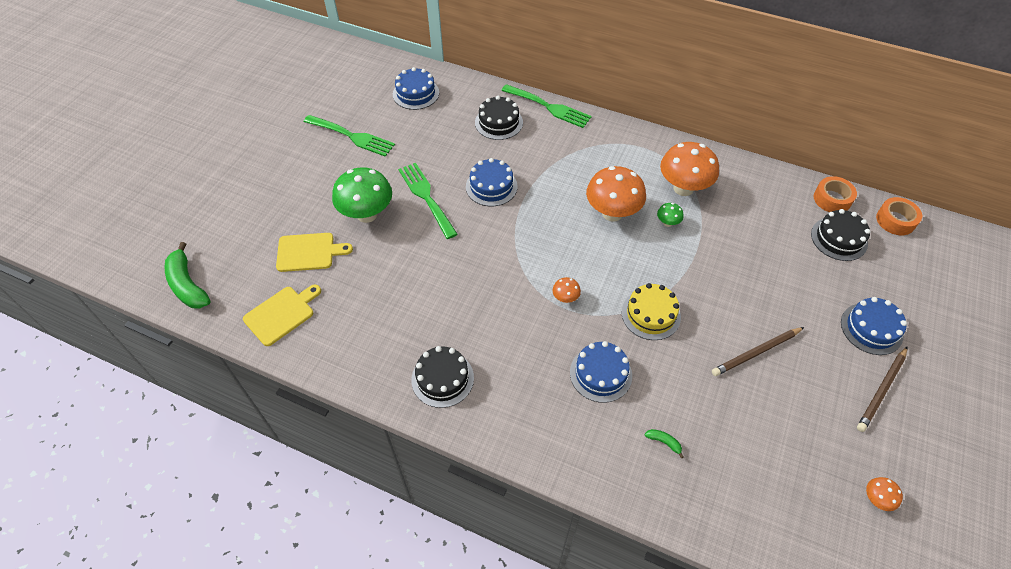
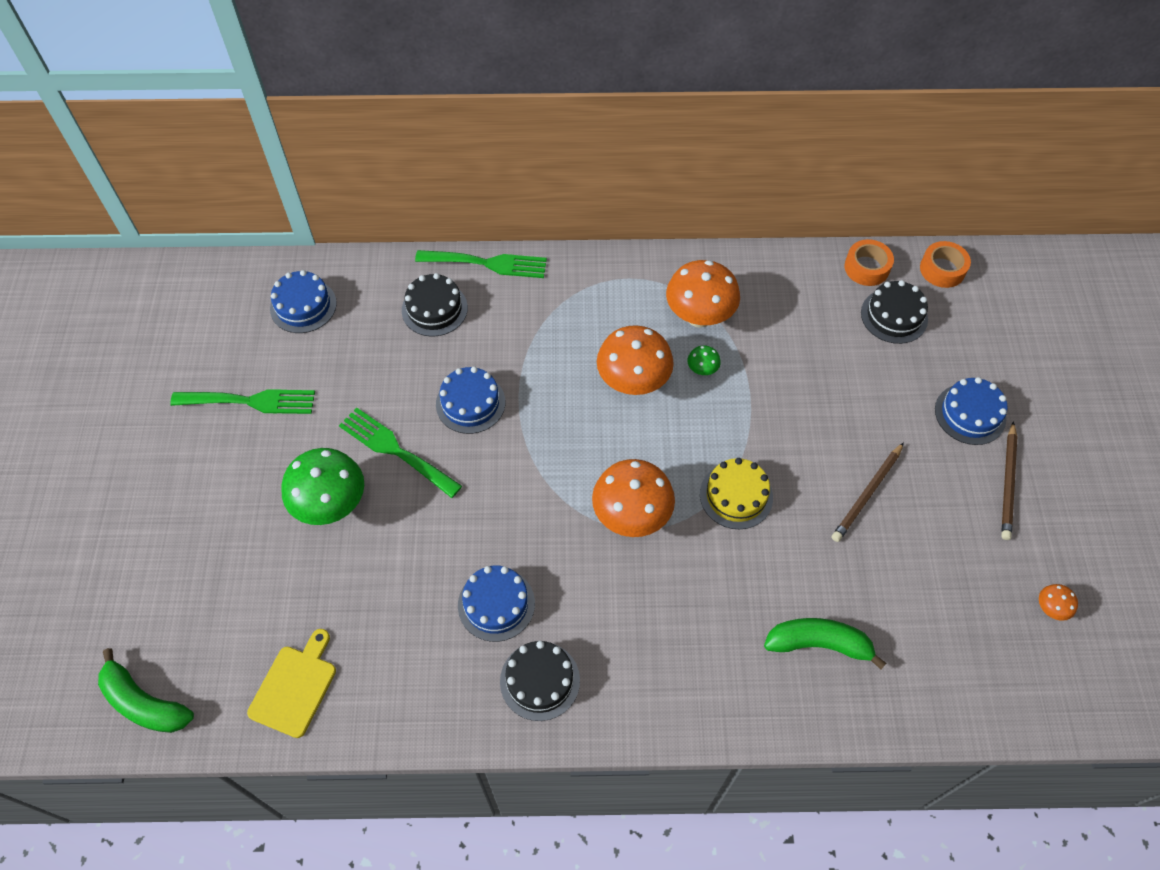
camera: 25 degrees left, 5 degrees up
yellow cutting board [276,233,353,272] -> none
orange mushroom [552,277,581,303] -> orange mushroom [592,459,675,537], size x2.26
blue cake [570,341,632,403] -> blue cake moved to [458,566,535,642]
green banana [645,429,683,459] -> green banana [764,618,886,670], size x2.33

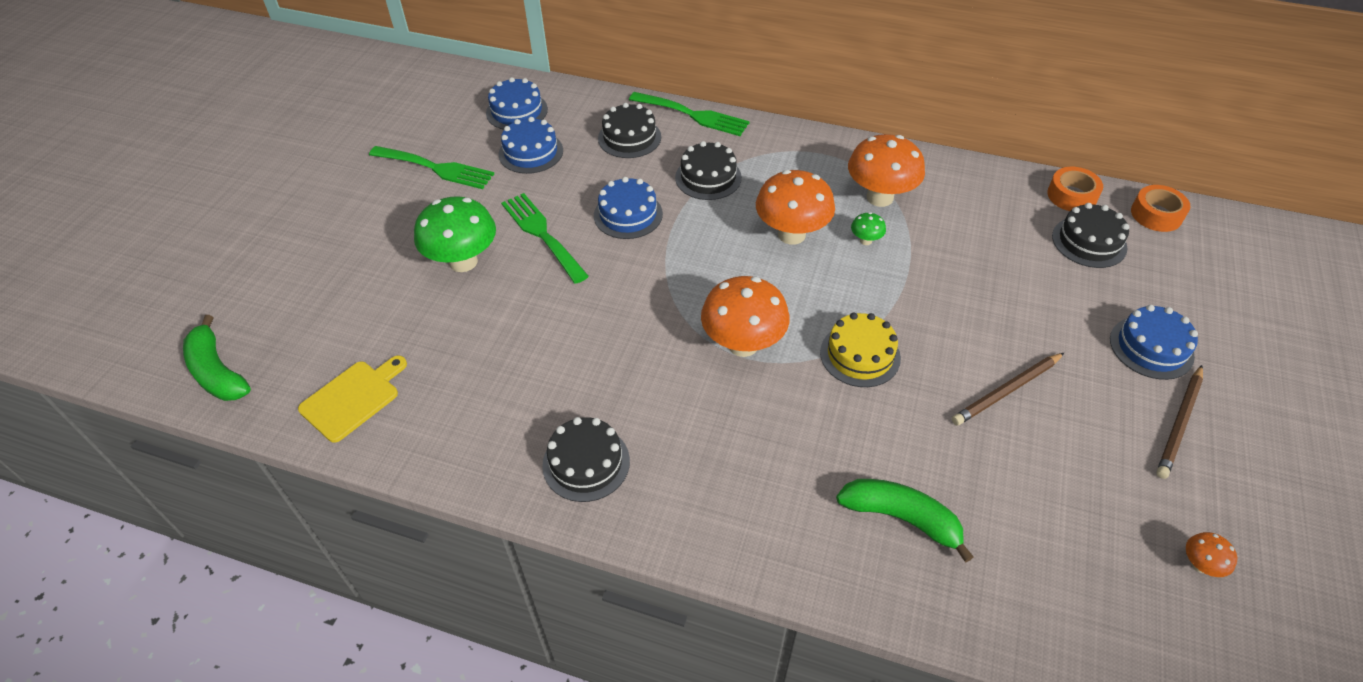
camera: 20 degrees right, 10 degrees down
blue cake [458,566,535,642] -> blue cake moved to [499,117,563,174]
none -> black cake [675,141,742,200]

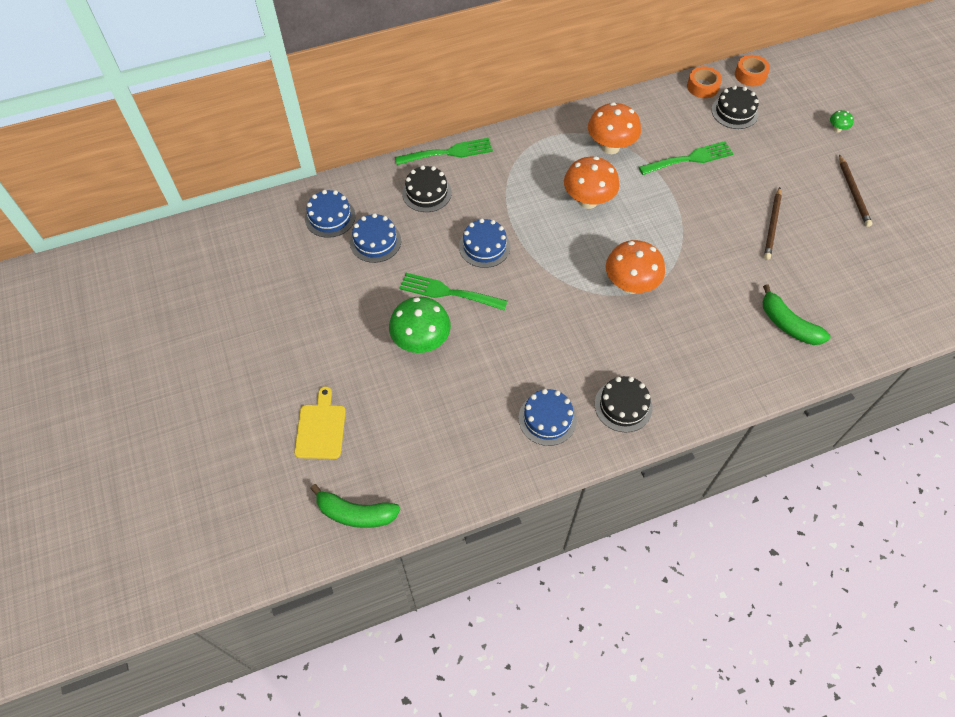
camera: 40 degrees left, 10 degrees up
yellow cutting board [298,356,407,443] -> yellow cutting board moved to [294,386,346,459]
green fork [369,146,494,189] -> green fork moved to [639,141,733,175]
black cake [675,141,742,200] -> none
yellow cake [820,313,901,387] -> none
green banana [836,479,974,562] -> green banana turned 120 degrees counterclockwise [762,285,831,345]
green mushroom [851,212,886,245] -> green mushroom moved to [830,110,854,133]
blue cake [1110,305,1198,380] -> blue cake moved to [519,389,577,446]
orange mushroom [1186,532,1237,577] -> none

